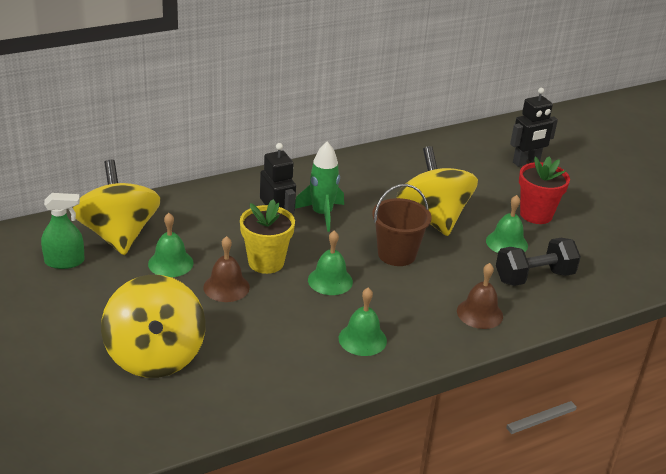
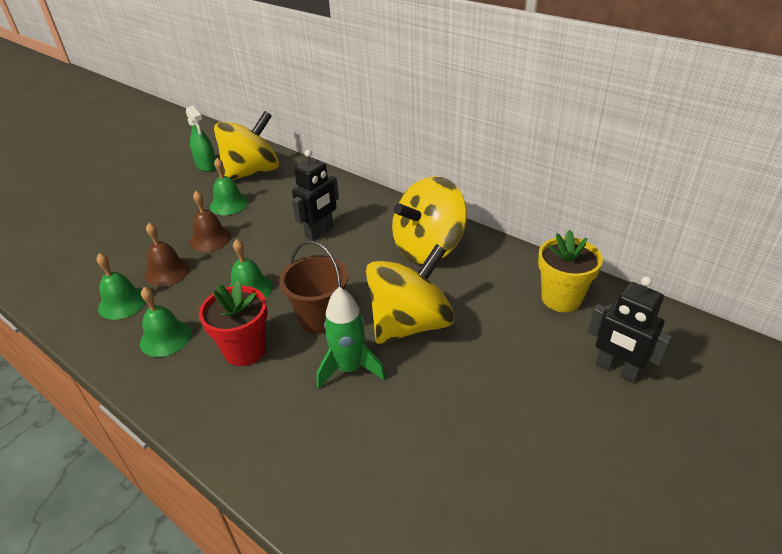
camera: 70 degrees right, 5 degrees up
yellow spinning top [101,275,205,378] -> yellow spinning top moved to [392,176,467,264]
yellow flower pot [240,199,295,274] -> yellow flower pot moved to [538,230,603,312]
green rocket [295,142,344,232] -> green rocket moved to [317,287,386,389]
brown bell [457,263,503,329] -> brown bell moved to [145,223,190,287]
green bell [486,195,528,253] -> green bell moved to [97,253,146,320]
black dumbbell [496,238,581,286] -> none
red flower pot [519,157,570,224] -> red flower pot moved to [199,280,268,366]

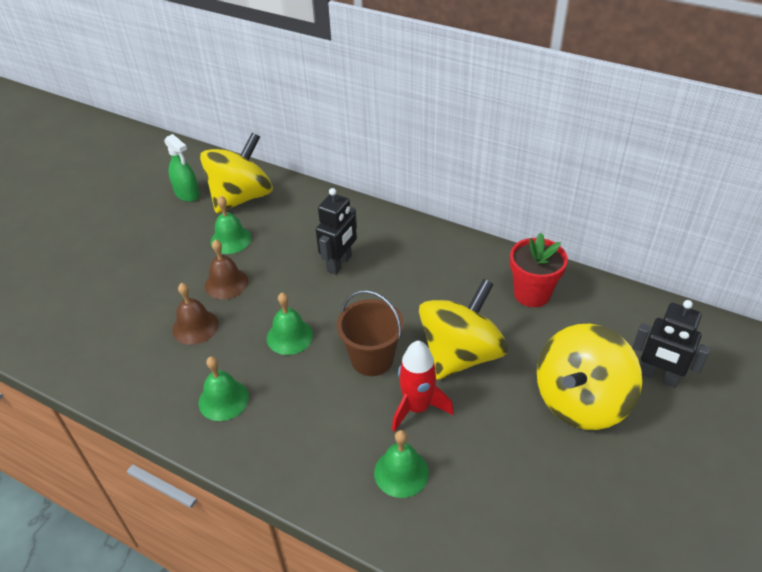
camera: 10 degrees left, 5 degrees up
green bell [97,253,146,320] -> green bell moved to [374,430,429,498]
red flower pot [199,280,268,366] -> red flower pot moved to [510,233,568,307]
green rocket [317,287,386,389] -> red rocket [392,340,454,432]
yellow spinning top [392,176,467,264] -> yellow spinning top moved to [537,324,642,430]
yellow flower pot [538,230,603,312] -> none

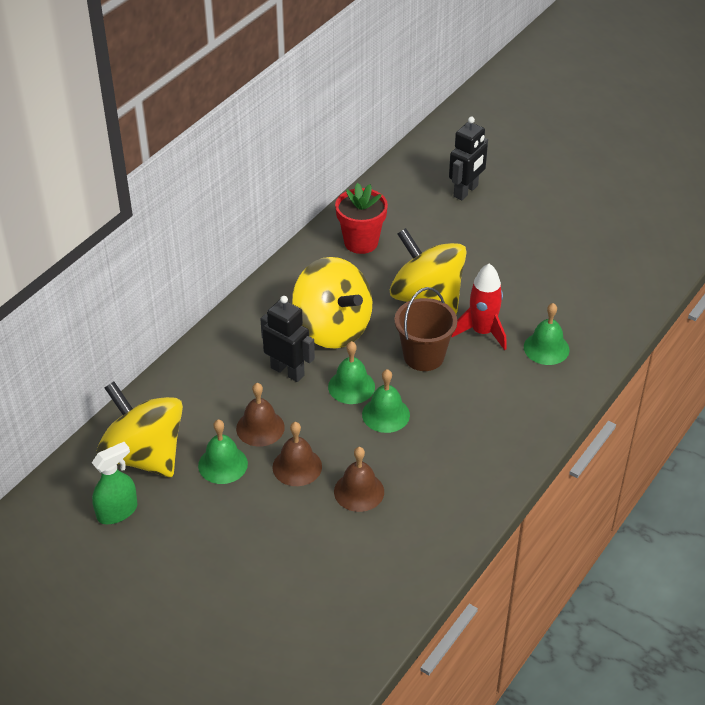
camera: 85 degrees left, 0 degrees up
green bell [199,356,249,421] -> green bell moved to [328,341,375,404]
yellow spinning top [537,324,642,430] -> yellow spinning top moved to [292,257,372,348]
none -> brown bell [236,383,285,447]

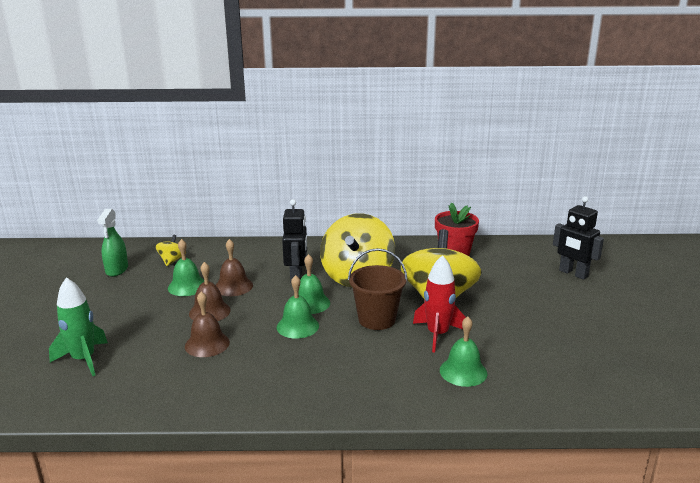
camera: 55 degrees right, 20 degrees down
green spray bottle [92,442,137,524] -> green spray bottle turned 75 degrees clockwise [97,209,128,277]
yellow spinning top [97,382,183,477] -> yellow spinning top [156,235,182,266], size x0.42
black robot [449,117,488,200] -> black robot turned 45 degrees clockwise [553,196,604,280]
none -> green rocket [49,277,108,376]

